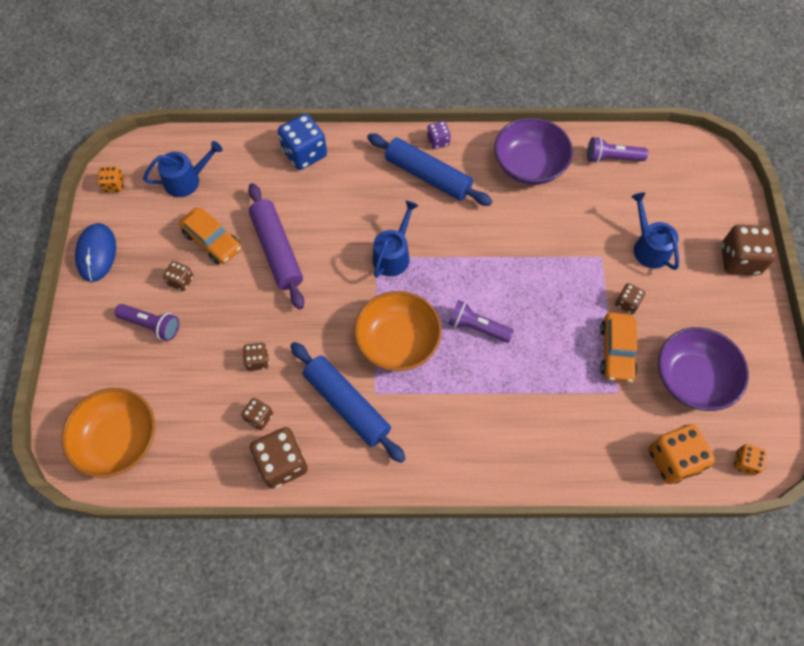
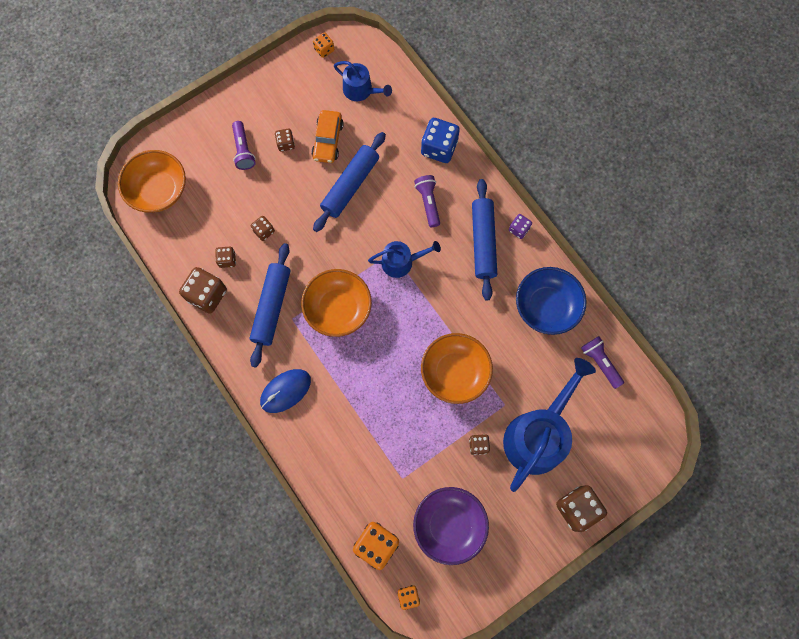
camera: 55 degrees right, 10 degrees up
blue mouse [75,223,116,282] -> blue mouse moved to [260,369,311,413]
purple rolling pin [248,183,304,309] -> blue rolling pin [313,132,386,232]
purple flashlight [448,300,514,343] -> purple flashlight moved to [414,175,440,227]
purple bowl [494,118,573,185] -> blue bowl [516,267,587,335]
orange car [600,312,638,382] -> none
blue watering can [631,193,679,270] -> blue watering can [503,358,596,492], size x1.88
none -> orange bowl [421,333,493,404]

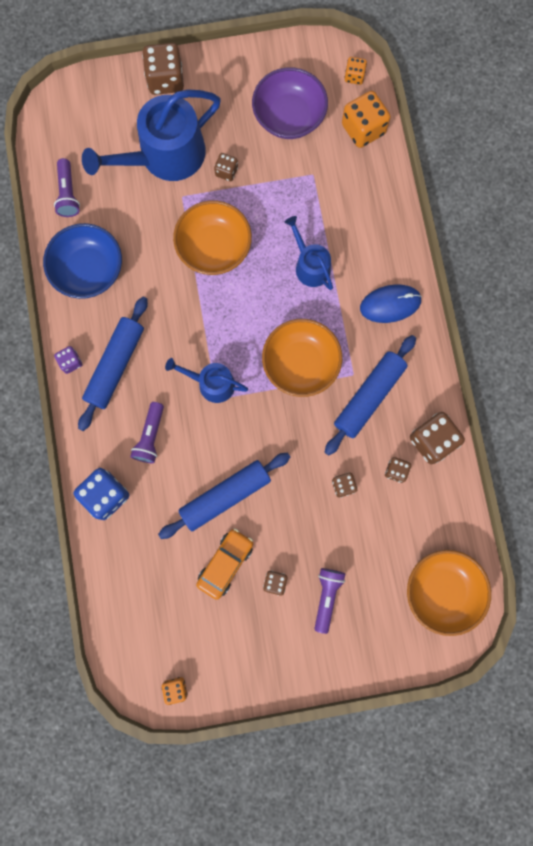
camera: 155 degrees left, 5 degrees up
blue watering can [334,61,392,101] -> blue watering can moved to [285,216,333,290]

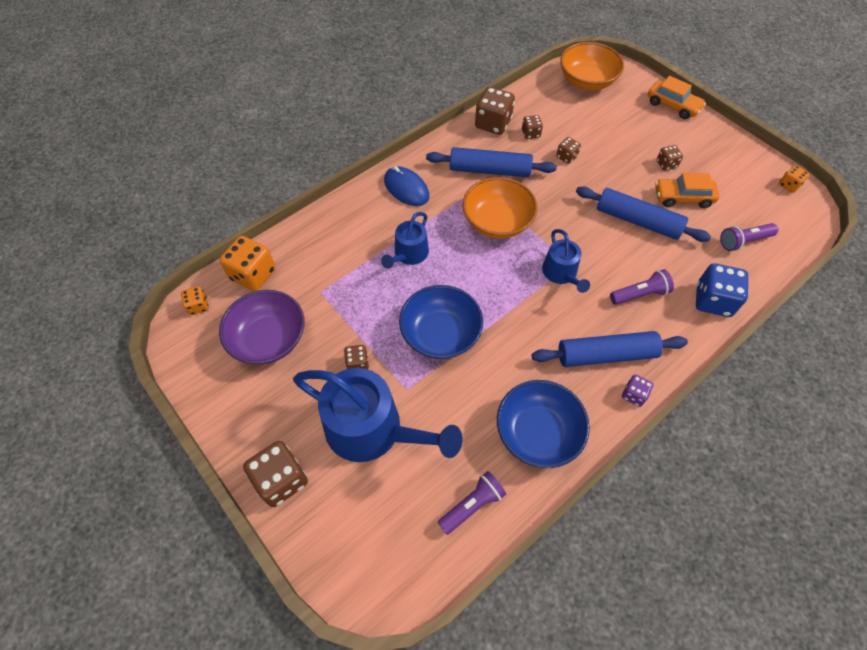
camera: 120 degrees left, 20 degrees down
orange bowl [173,200,252,275] -> blue bowl [399,285,483,359]
purple flashlight [314,568,345,634] -> purple flashlight moved to [720,223,778,251]
none -> orange car [648,76,706,119]

